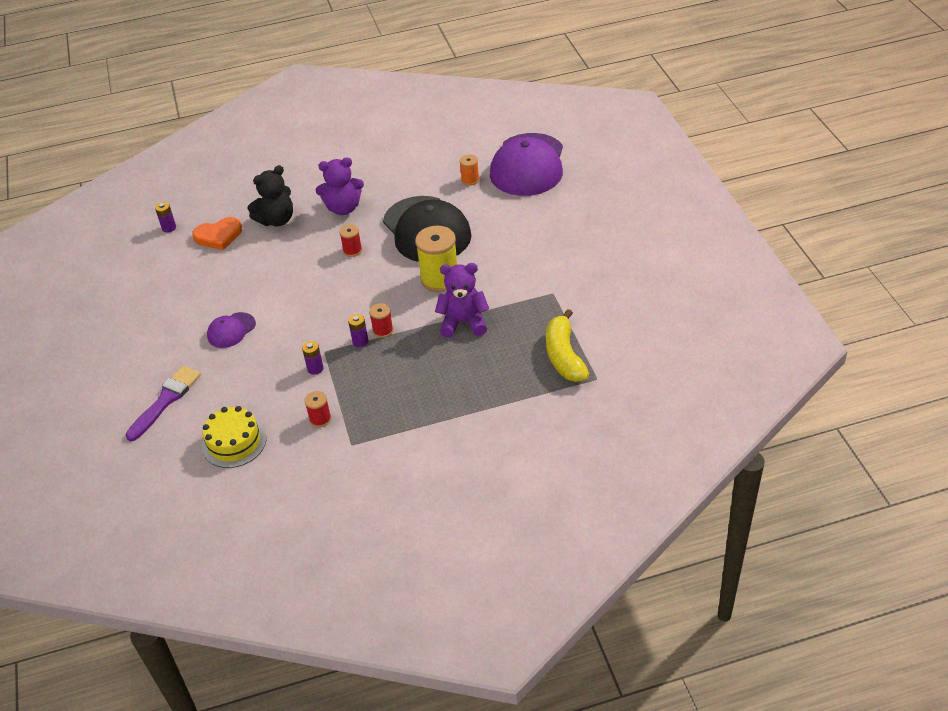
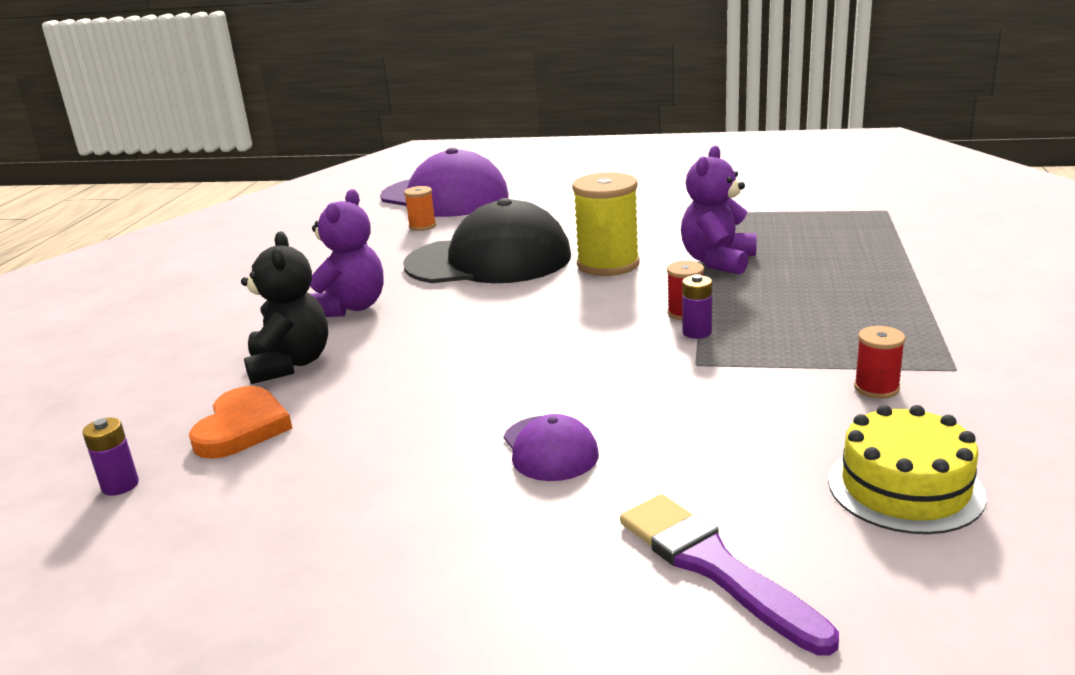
camera: 65 degrees left, 20 degrees down
purple battery [302,341,324,375] -> none
red spool [339,224,362,257] -> none
yellow banana [546,309,589,382] -> none

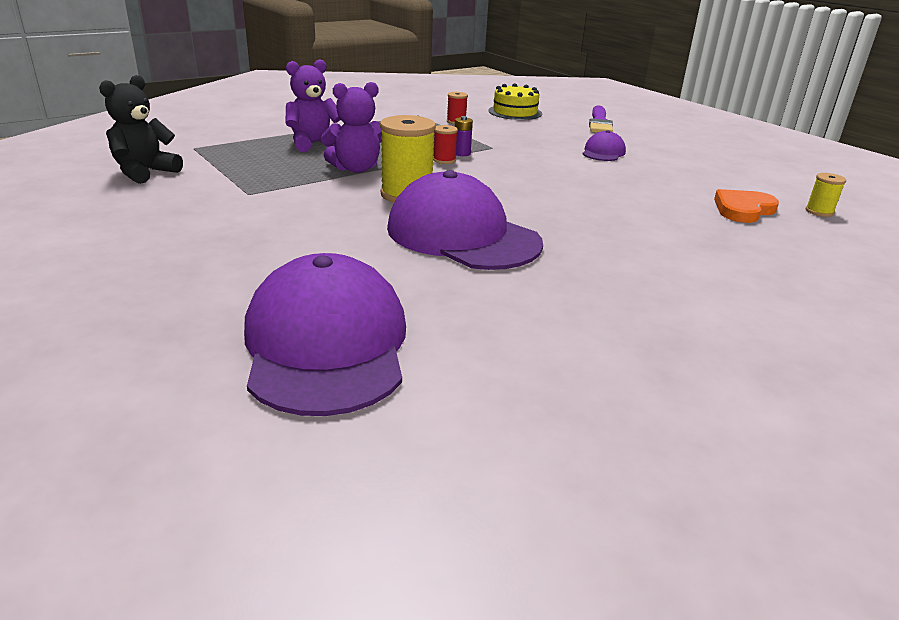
camera: 140 degrees left, 5 degrees up
purple battery [82,418,139,496] -> yellow spool [806,173,846,217]
black teddy bear [241,231,328,384] -> black teddy bear moved to [99,75,183,184]
purple teddy bear [310,189,384,317] -> purple teddy bear moved to [285,59,341,152]
black cap [403,198,571,283] -> purple cap [387,170,543,270]
orange spool [404,186,436,231] -> none

